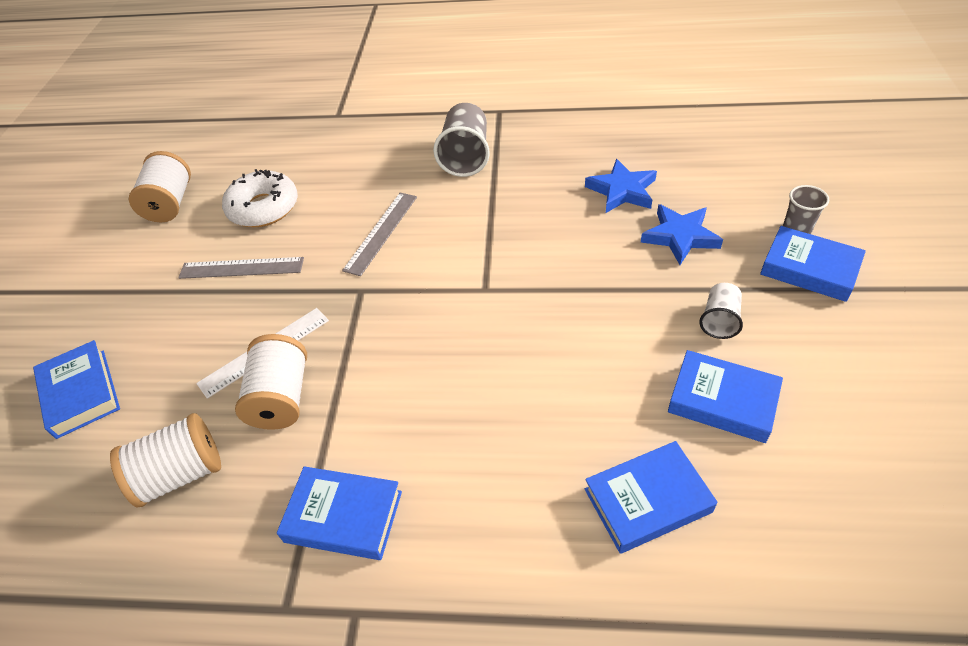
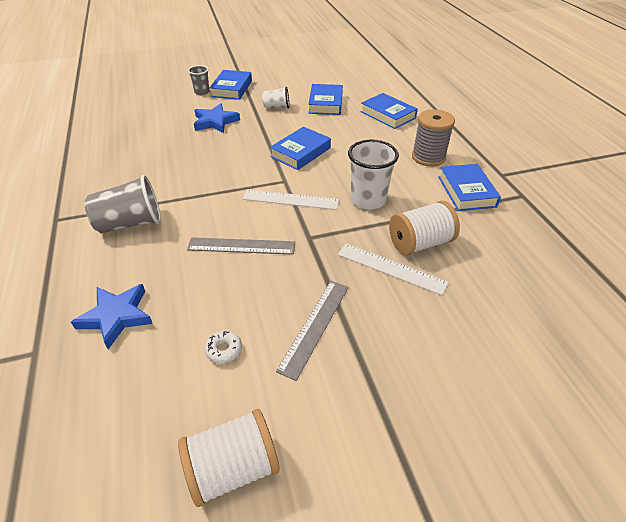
camera: 115 degrees left, 5 degrees down
blue book [33,340,120,439] -> blue book moved to [270,127,331,170]
white spool [110,413,221,507] -> none
grey ruler [178,257,304,279] -> grey ruler turned 45 degrees clockwise [276,281,349,381]
white donut [222,169,298,227] -> white donut [205,331,242,364], size x0.44
blue star [585,159,657,213] -> blue star moved to [71,284,153,349]
none -> white ruler [243,189,339,210]
none -> white cup [348,140,399,210]
none -> grey spool [412,109,455,167]

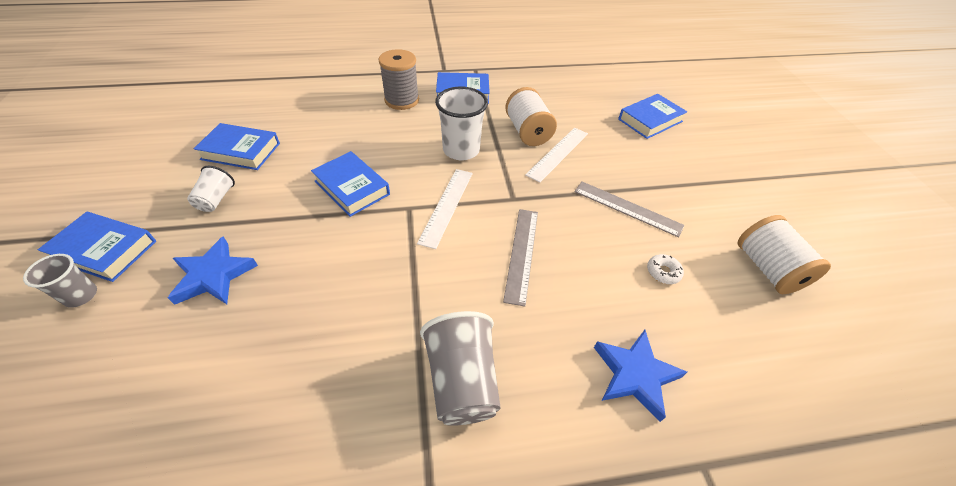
camera: 85 degrees left, 5 degrees up
blue book [361,93,418,129] -> blue book moved to [618,94,687,139]

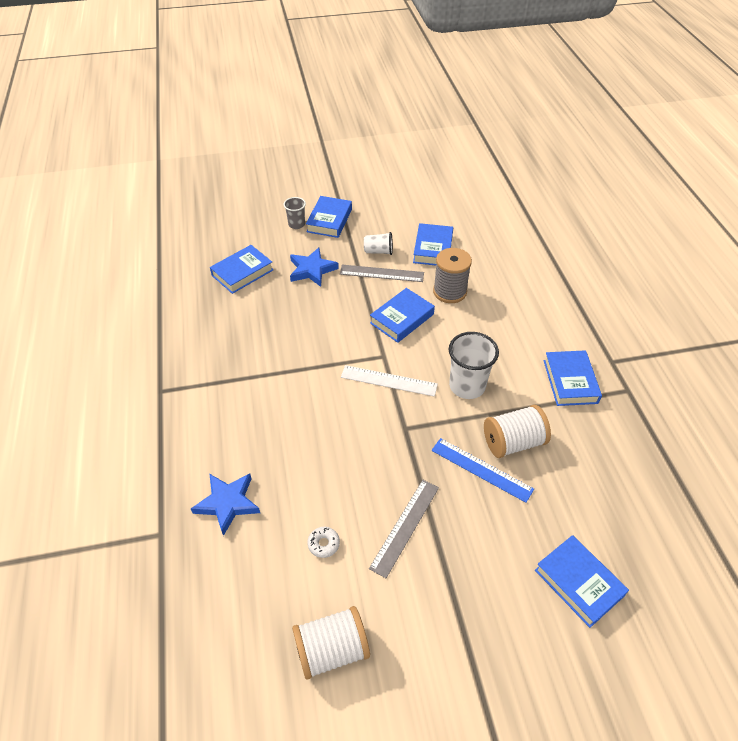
camera: 90 degrees right, 0 degrees up
grey spool [379,49,419,110] -> grey spool moved to [433,248,472,303]
grey cup [420,311,501,426] -> none
grey ruler [503,209,538,307] -> grey ruler moved to [340,265,424,282]
white ruler [525,128,588,183] -> blue ruler [431,438,534,503]
none -> blue book [210,245,273,294]

